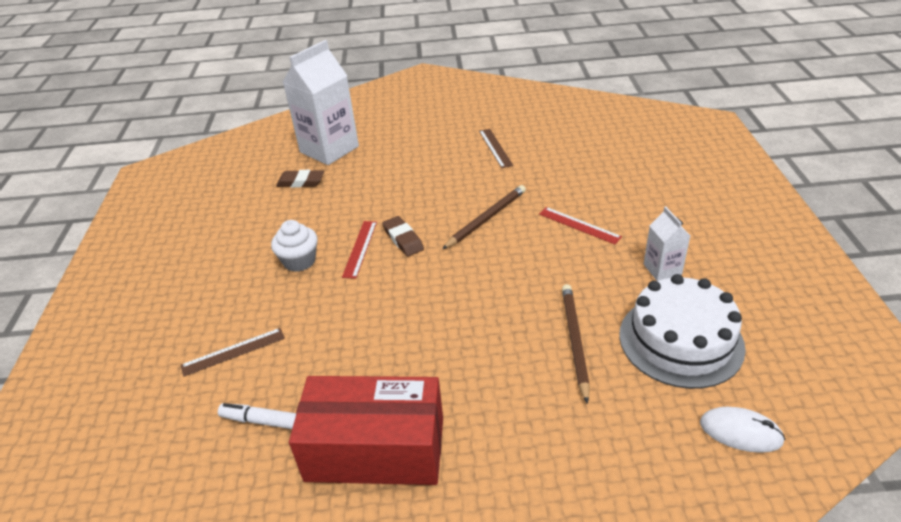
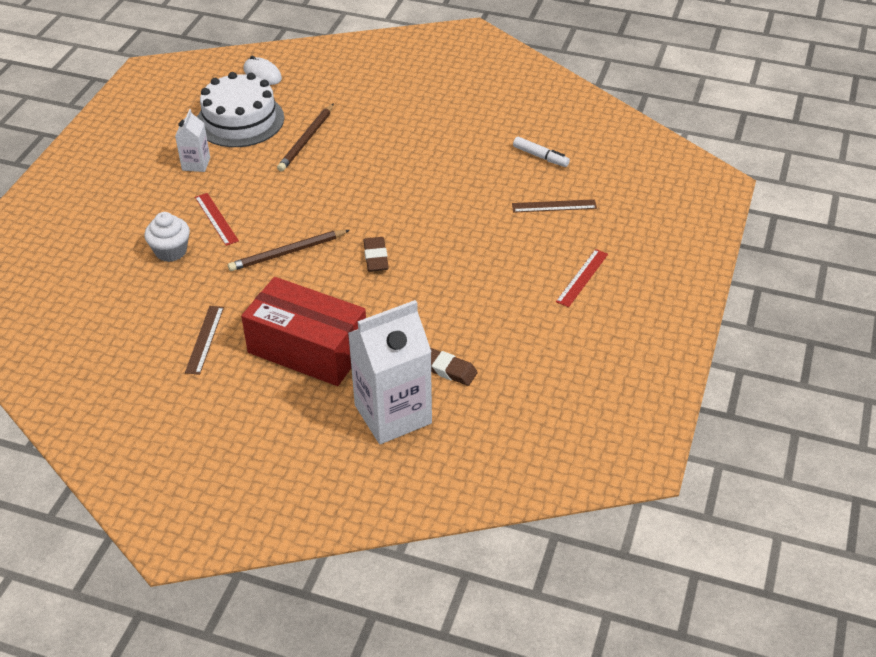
camera: 160 degrees left, 5 degrees up
white cupcake [271,220,318,272] -> white cupcake moved to [144,212,190,262]
red box [289,376,443,485] -> red box moved to [241,277,366,386]
red ruler [342,221,377,279] -> red ruler moved to [556,249,608,307]

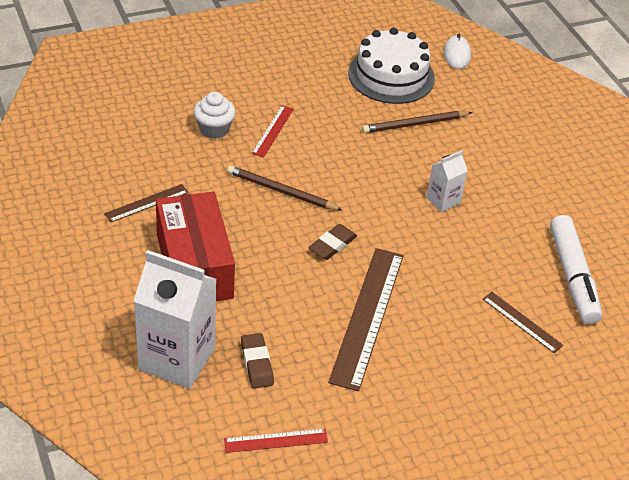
camera: 45 degrees right, 0 degrees up
white carton [175,109,210,172] -> white carton moved to [426,150,468,212]
white marker [513,137,570,167] -> white marker [550,215,602,324], size x1.90
red ruler [556,249,608,307] -> red ruler moved to [224,428,328,453]
none -> brown ruler [328,248,404,391]

